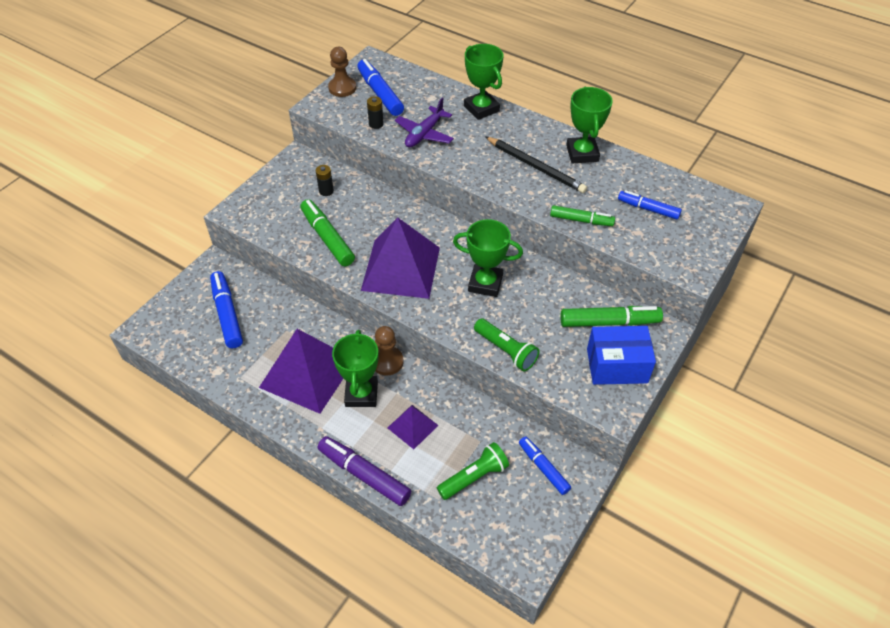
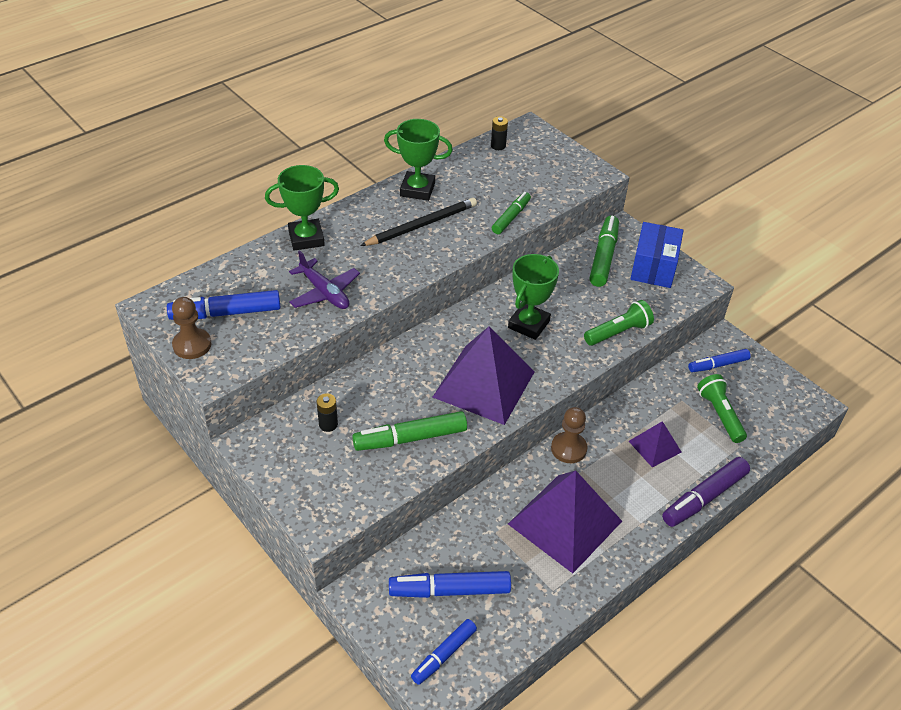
camera: 75 degrees left, 5 degrees down
green trophy [332,330,379,407] -> none
black battery [367,96,384,129] -> black battery moved to [491,116,508,150]
blue marker [618,190,682,220] -> blue marker moved to [411,619,477,685]

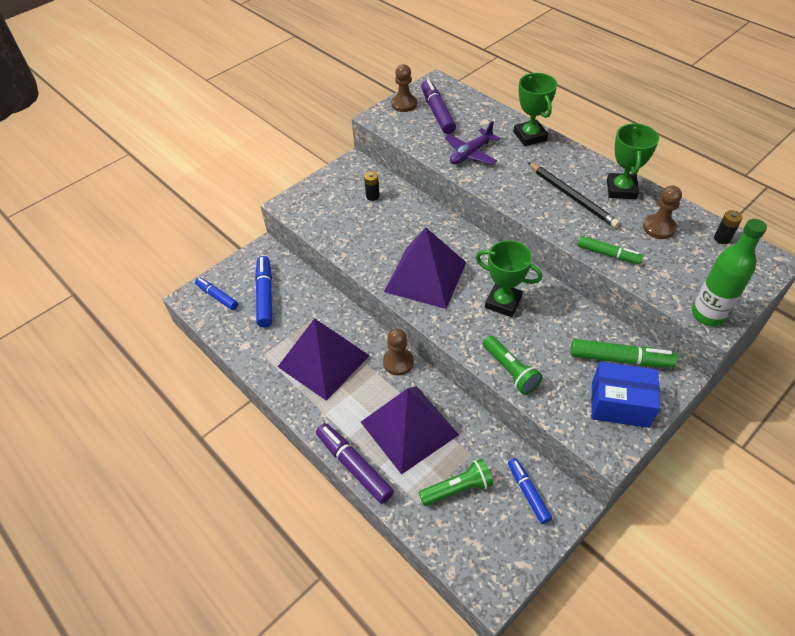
camera: 90 degrees right, 5 degrees up
blue marker [167,290,280,320] -> purple marker [421,79,456,134]
green marker [352,411,467,451] -> none
purple pyramid [629,421,681,468] -> purple pyramid [361,386,459,475], size x2.02
none -> brown pawn [643,186,682,239]
none -> green bottle [692,219,767,326]

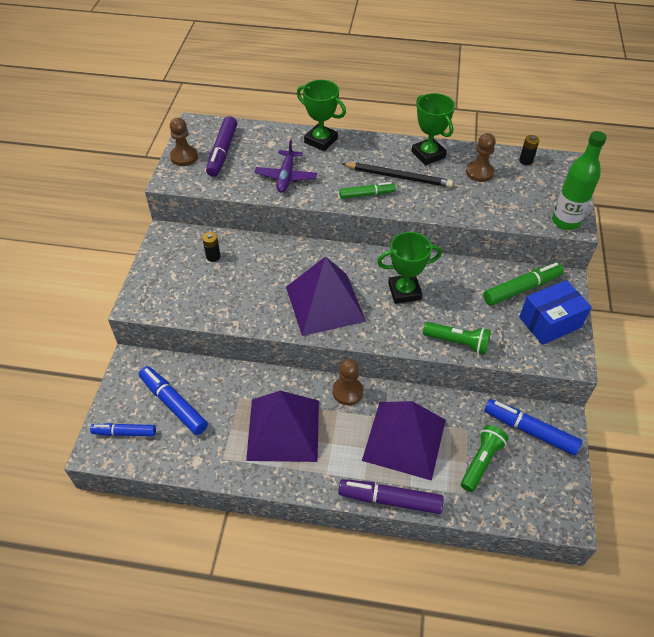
camera: 40 degrees left, 0 degrees up
purple marker [421,79,456,134] -> purple marker turned 120 degrees counterclockwise [206,116,237,177]
blue marker [508,458,552,524] -> blue marker [484,399,582,455], size x1.52
green marker [577,236,643,264] -> green marker moved to [339,182,396,199]

